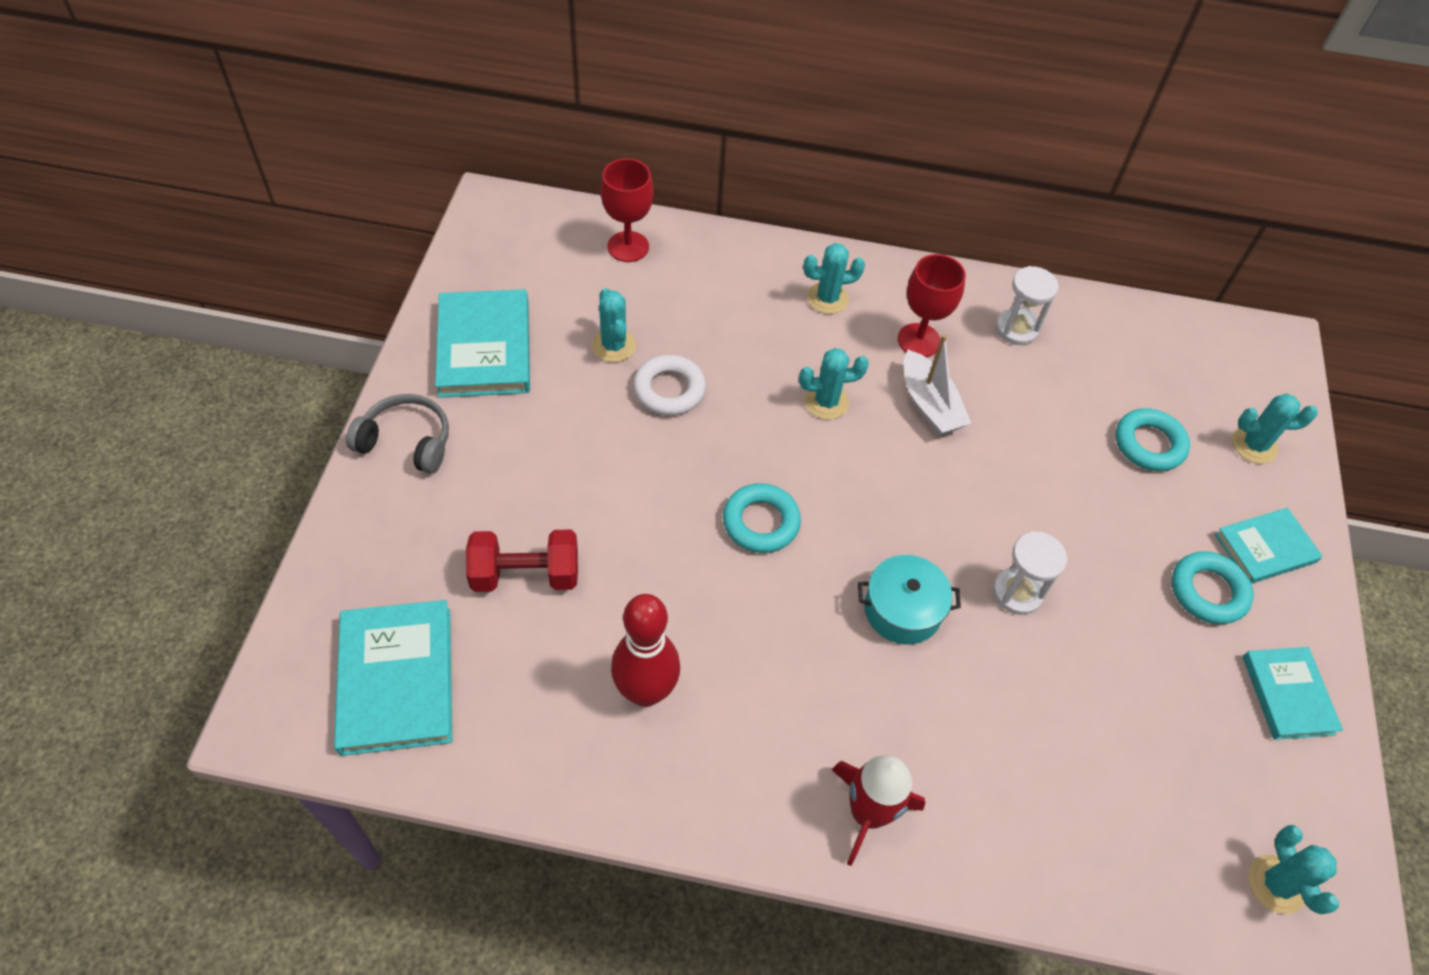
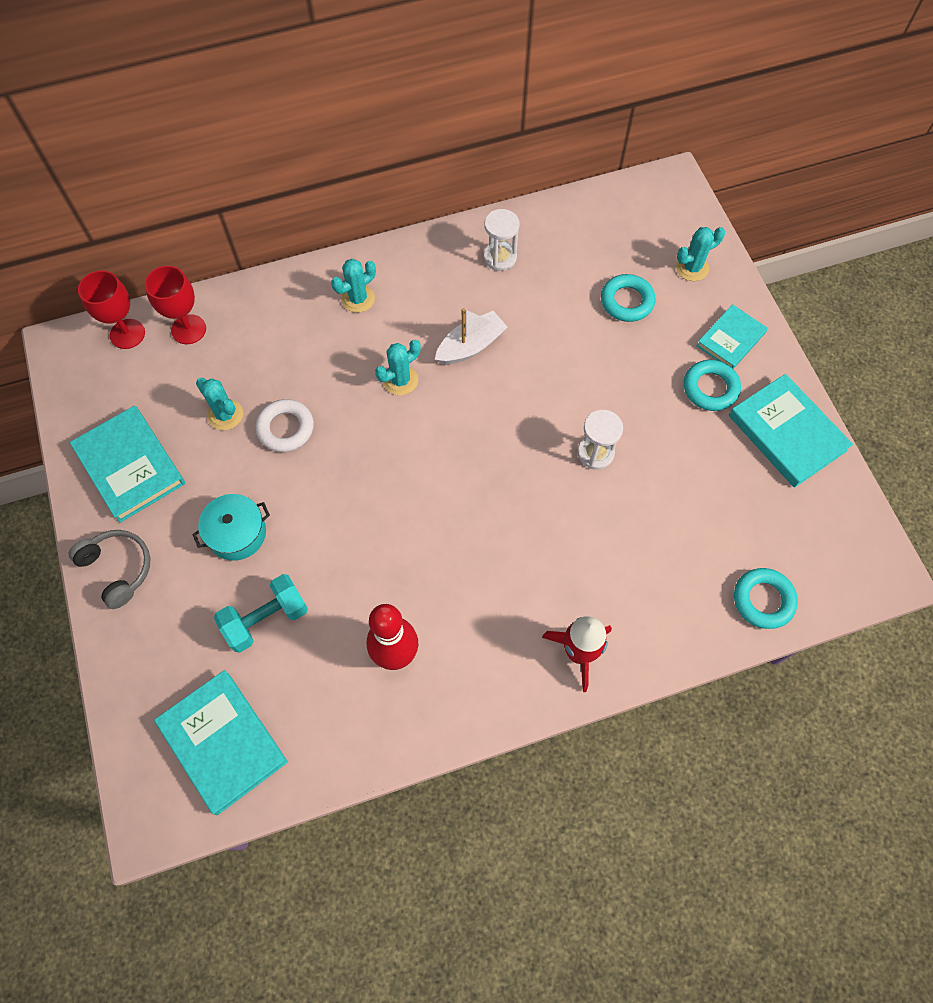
camera: 25 degrees left, 10 degrees up
grey headphones [346,394,449,474] -> grey headphones turned 60 degrees clockwise [69,530,150,609]
red dumbbell [466,529,578,592] -> turquoise dumbbell [214,574,308,653]
turquoise ring [723,483,801,553] -> turquoise ring moved to [734,568,798,629]
turquoise pot [858,555,961,645] -> turquoise pot moved to [192,494,270,561]
red goblet [898,254,966,357] -> red goblet moved to [78,270,145,349]
white boat [904,334,971,436] -> white boat turned 75 degrees counterclockwise [435,308,508,365]
turquoise book [1243,647,1343,740] -> turquoise book [729,374,853,488], size x1.58
turquoise cactus [1249,825,1339,914] -> none

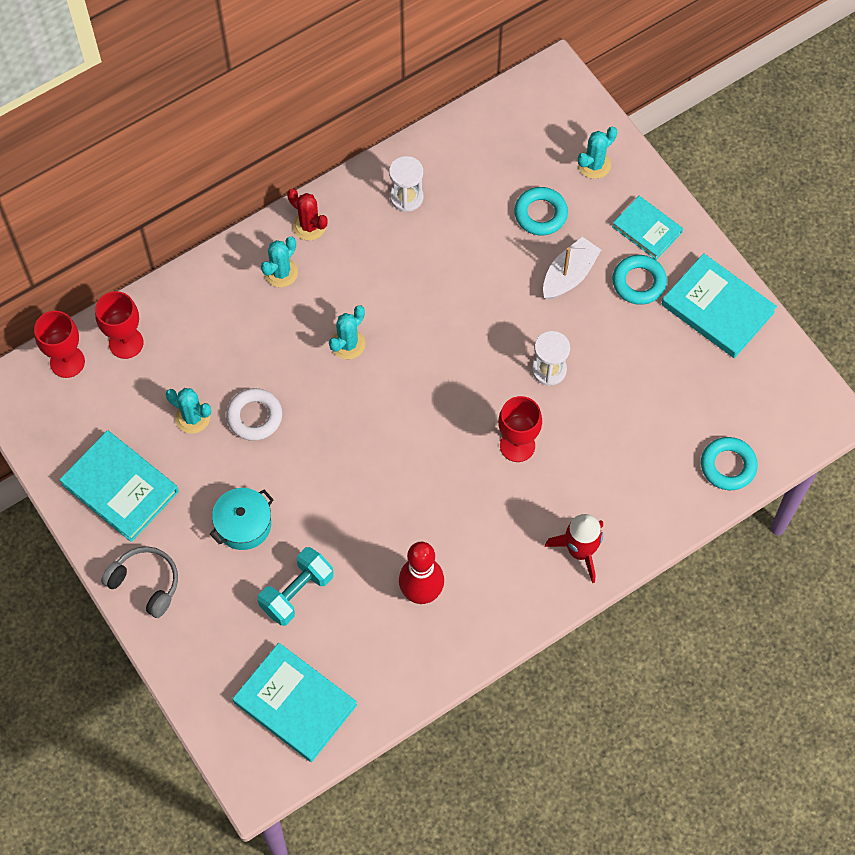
camera: 15 degrees left, 0 degrees up
white boat [435,308,508,365] -> white boat moved to [543,237,601,300]
turquoise book [697,304,768,369] -> turquoise book turned 75 degrees counterclockwise [612,196,683,260]
none -> red cactus [287,189,328,241]
none -> red goblet [498,396,542,462]

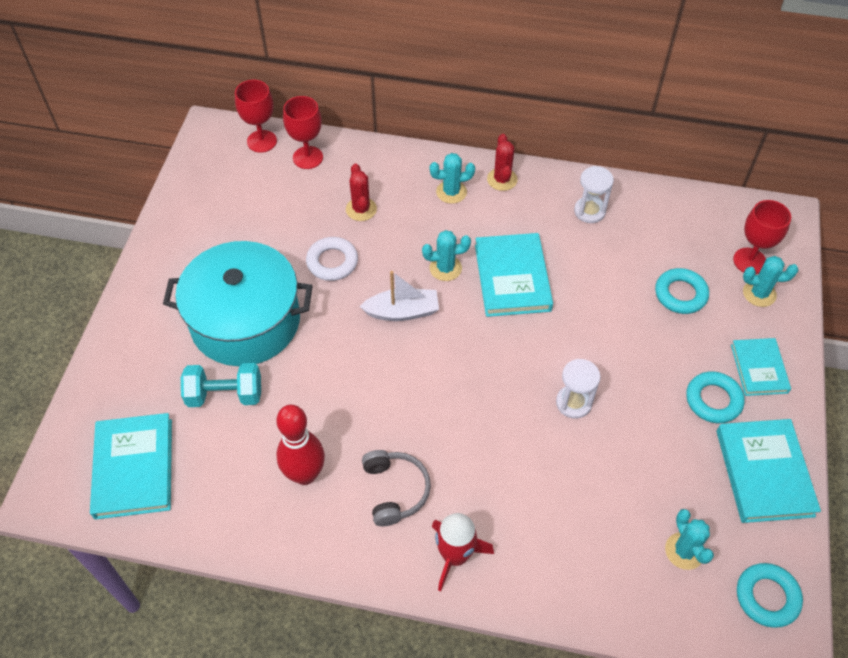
camera: 45 degrees right, 10 degrees down
turquoise book [59,430,179,542] -> turquoise book moved to [475,233,553,317]
grey headphones [101,546,178,618] -> grey headphones moved to [362,450,431,526]
turquoise cactus [166,388,211,434] -> turquoise cactus moved to [665,509,714,570]
turquoise pot [210,488,274,550] -> turquoise pot [163,241,312,366], size x2.11
red goblet [498,396,542,462] -> red goblet moved to [733,200,791,274]
white boat [543,237,601,300] -> white boat moved to [359,271,439,321]
turquoise ring [701,437,758,490] -> turquoise ring moved to [737,563,803,628]
none -> red cactus [346,163,377,221]

